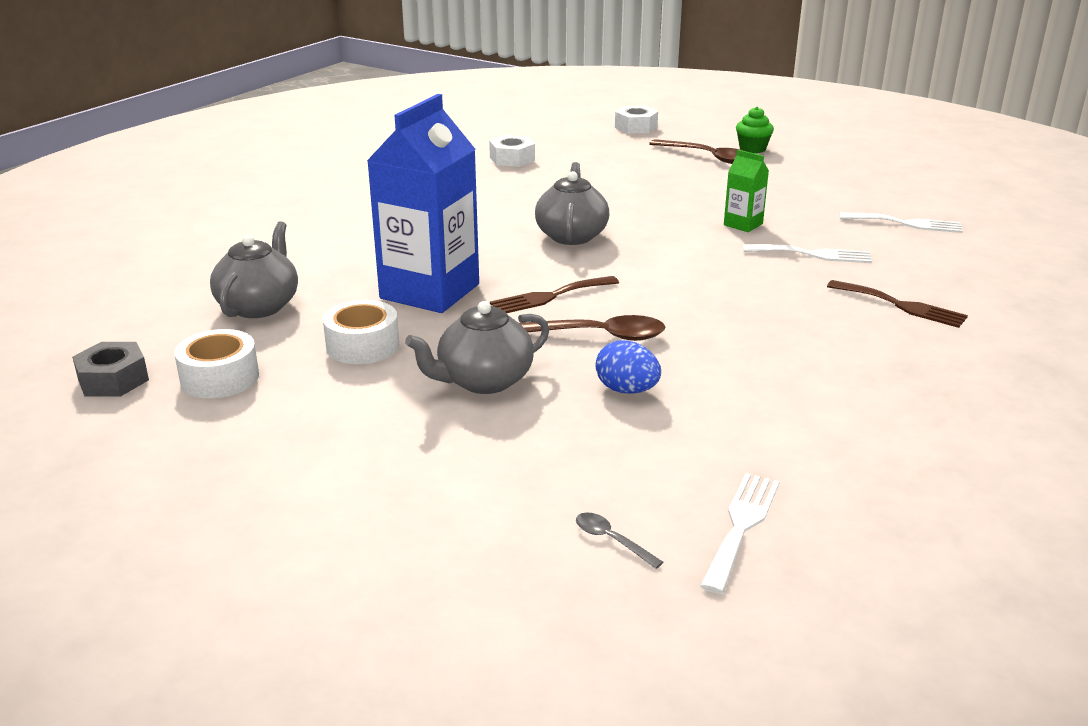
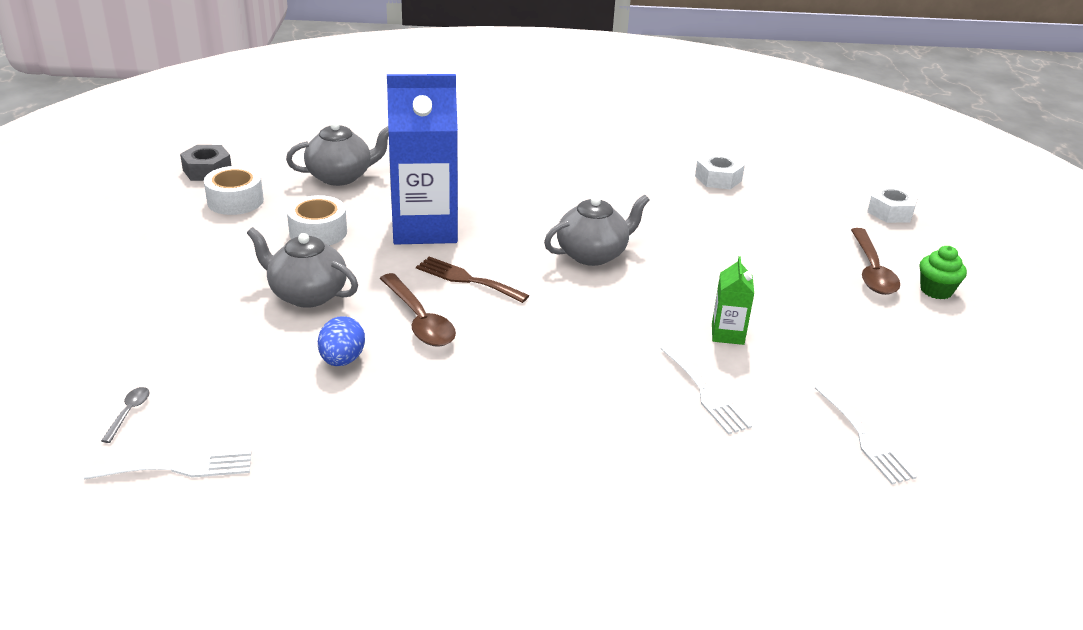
camera: 55 degrees right, 5 degrees up
brown fork [827,280,968,328] -> none

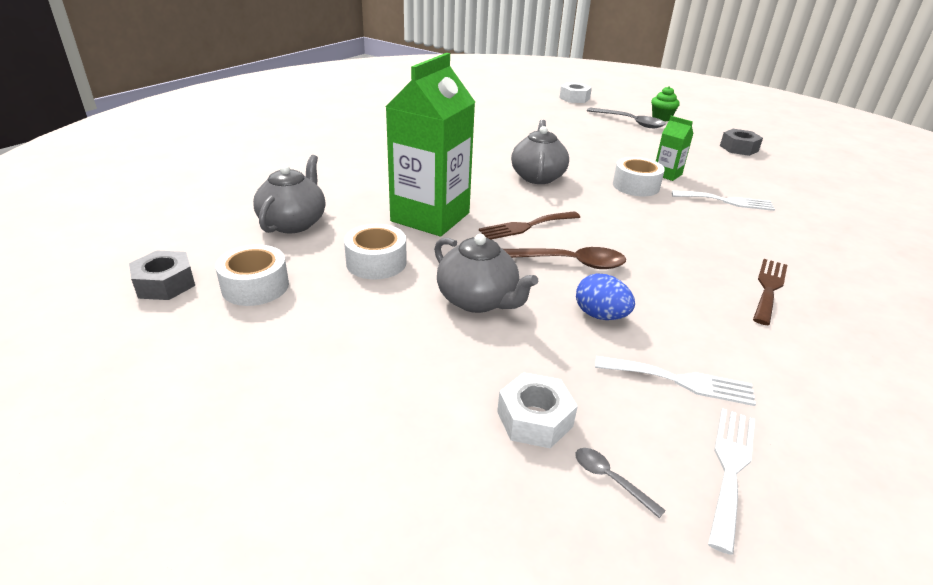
camera: 55 degrees left, 0 degrees up
grey teapot [247,227,358,308] -> grey teapot turned 105 degrees counterclockwise [434,234,538,313]
blue carton [387,74,458,245] -> green carton [386,53,475,236]
white nut [695,153,745,189] -> white nut moved to [497,372,578,448]
white fork [815,384,917,485] -> white fork moved to [595,356,756,406]
brown spoon [851,228,900,295] -> grey spoon [587,108,666,128]
none -> white tape [613,157,665,196]
none -> grey nut [720,129,763,156]
none -> brown fork [753,259,787,325]

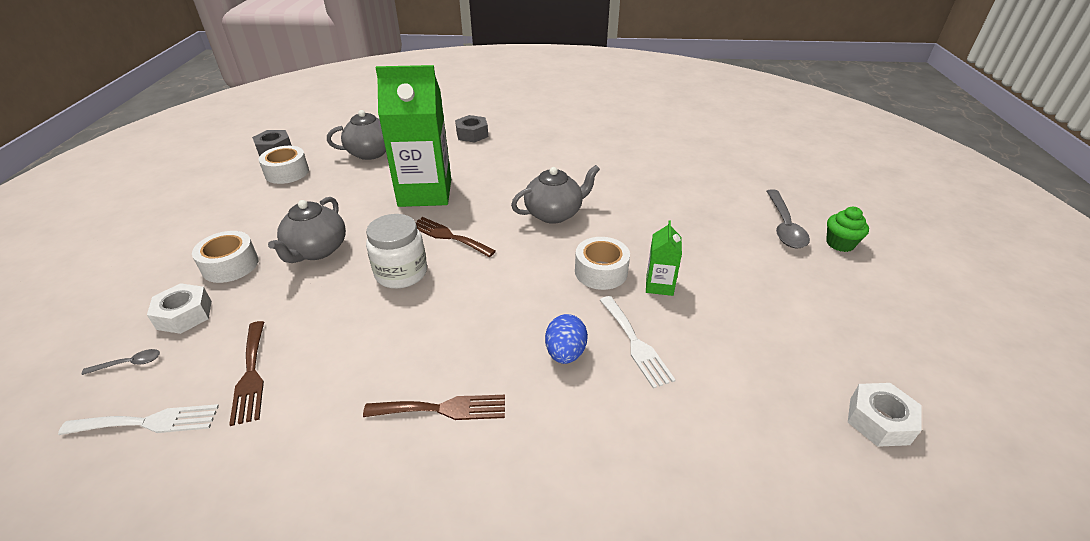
camera: 60 degrees right, 5 degrees up
white tape [344,224,407,279] -> white tape moved to [192,231,259,283]
brown spoon [503,247,626,269] -> white jar [366,214,427,289]
white nut [559,83,592,103] -> white nut moved to [848,383,921,447]
grey spoon [575,448,666,518] -> grey spoon turned 60 degrees clockwise [82,349,160,375]
blue egg [576,274,635,320] -> blue egg moved to [545,314,588,364]
white fork [595,356,756,406] -> brown fork [229,321,264,426]
grey nut [720,129,763,156] -> grey nut moved to [455,115,488,143]

